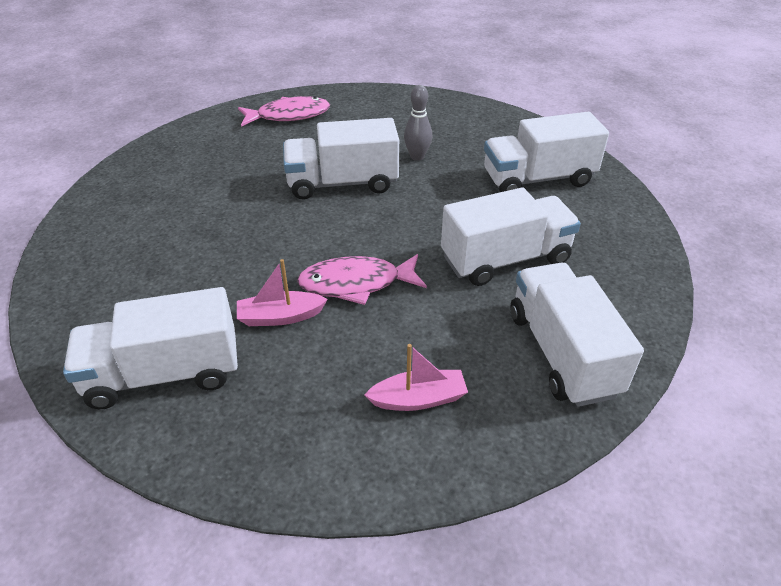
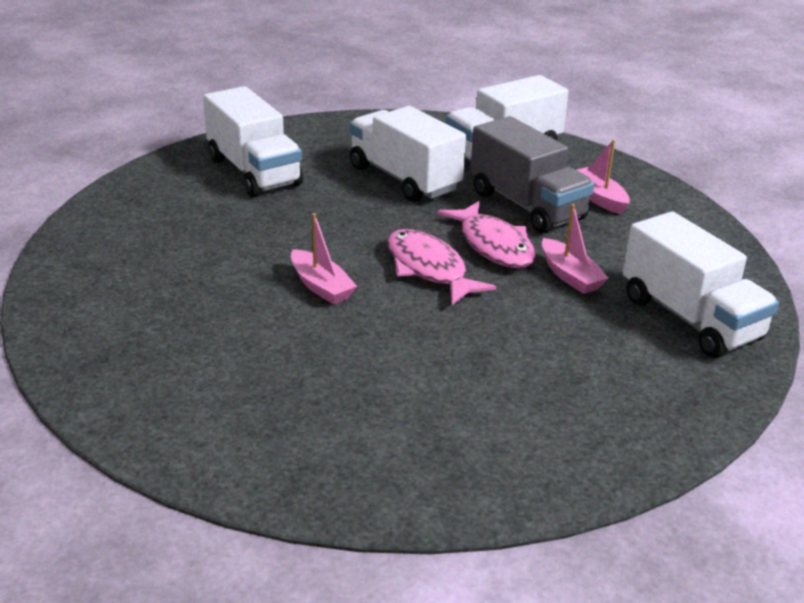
camera: 110 degrees left, 10 degrees down
pink fish [238,96,330,127] -> pink fish moved to [387,229,496,305]
white truck [283,118,399,199] -> pink boat [291,213,357,305]
grey bowling pin [404,85,432,161] -> none
none -> grey truck [470,116,594,233]

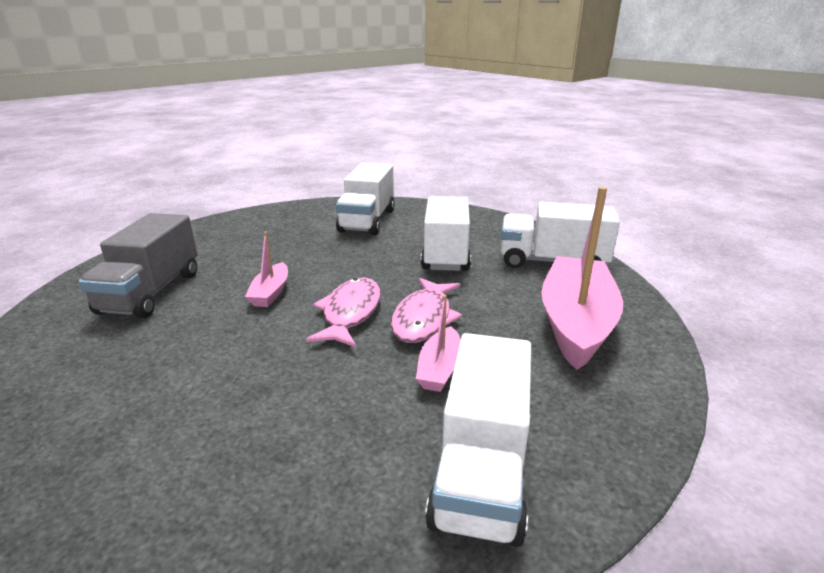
camera: 45 degrees right, 5 degrees down
grey truck [470,116,594,233] -> grey truck moved to [79,213,198,318]
pink boat [577,140,630,214] -> pink boat [541,187,623,370], size x2.11

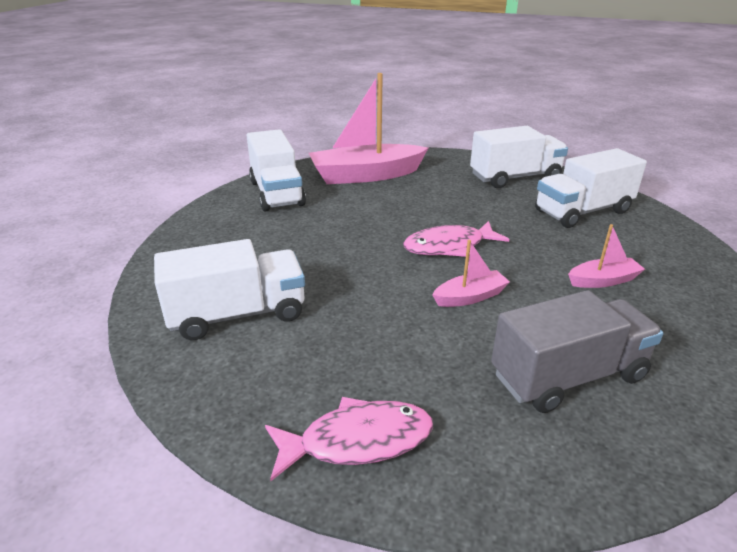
camera: 120 degrees left, 5 degrees up
pink fish [391,278,462,343] -> pink fish moved to [265,397,433,481]
pink boat [416,295,461,392] -> pink boat moved to [568,224,645,288]
white truck [421,196,471,271] -> white truck moved to [535,148,647,228]

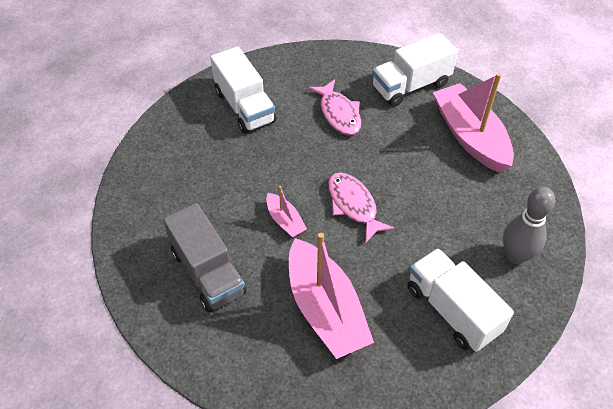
camera: 80 degrees right, 20 degrees up
pink fish [265,397,433,481] -> pink fish moved to [308,79,361,135]
white truck [470,126,568,188] -> grey bowling pin [503,187,555,264]
pink boat [568,224,645,288] -> pink boat [289,233,374,359], size x2.11

